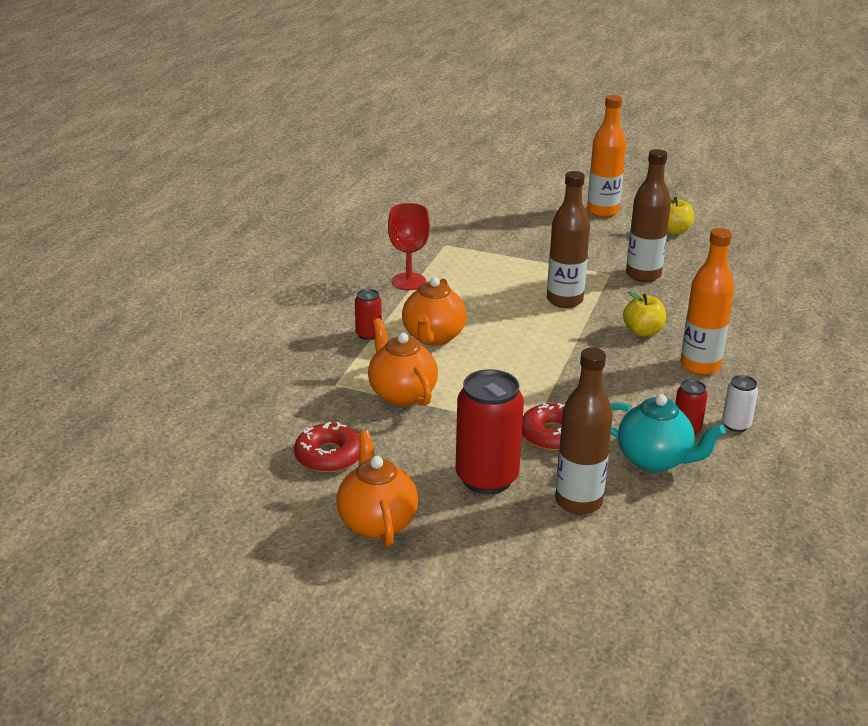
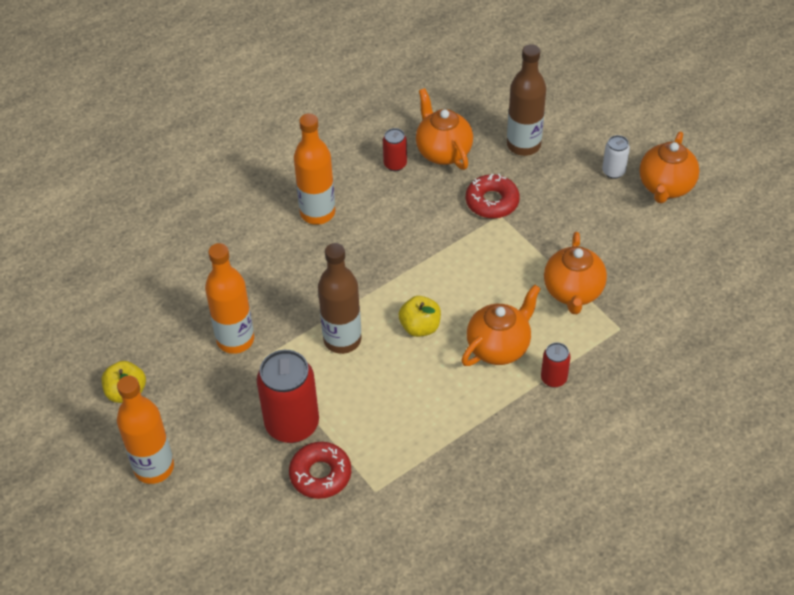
camera: 145 degrees left, 20 degrees up
red donut [294,422,360,473] -> red donut moved to [289,442,351,499]
red goblet [388,203,430,290] -> none
red can [456,369,524,494] -> red can moved to [257,350,319,443]
turquoise teapot [610,394,725,472] -> orange teapot [416,88,473,170]
yellow apple [623,292,666,337] -> yellow apple moved to [399,296,441,337]
brown bottle [626,149,671,282] -> orange bottle [205,243,254,354]
white can [722,375,758,432] -> white can moved to [602,135,630,179]

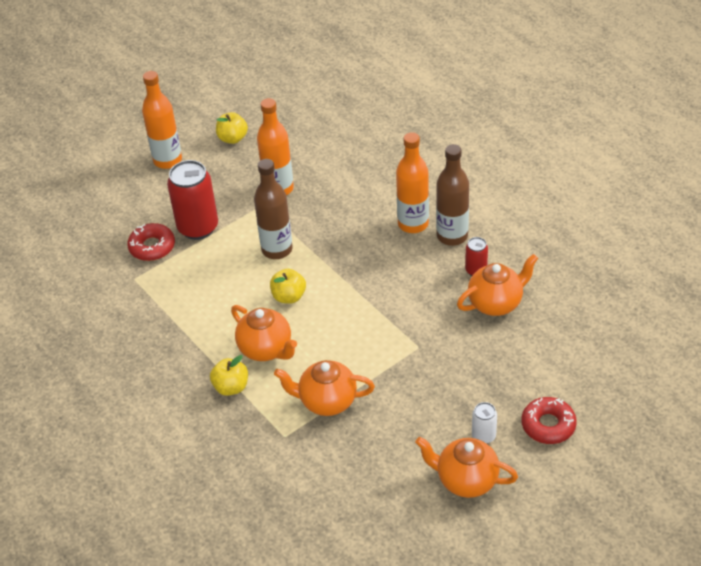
camera: 90 degrees right, 5 degrees down
red donut [466,174,520,219] -> red donut moved to [521,397,577,444]
brown bottle [507,44,546,156] -> brown bottle moved to [436,144,469,246]
red can [541,342,570,388] -> yellow apple [210,355,248,396]

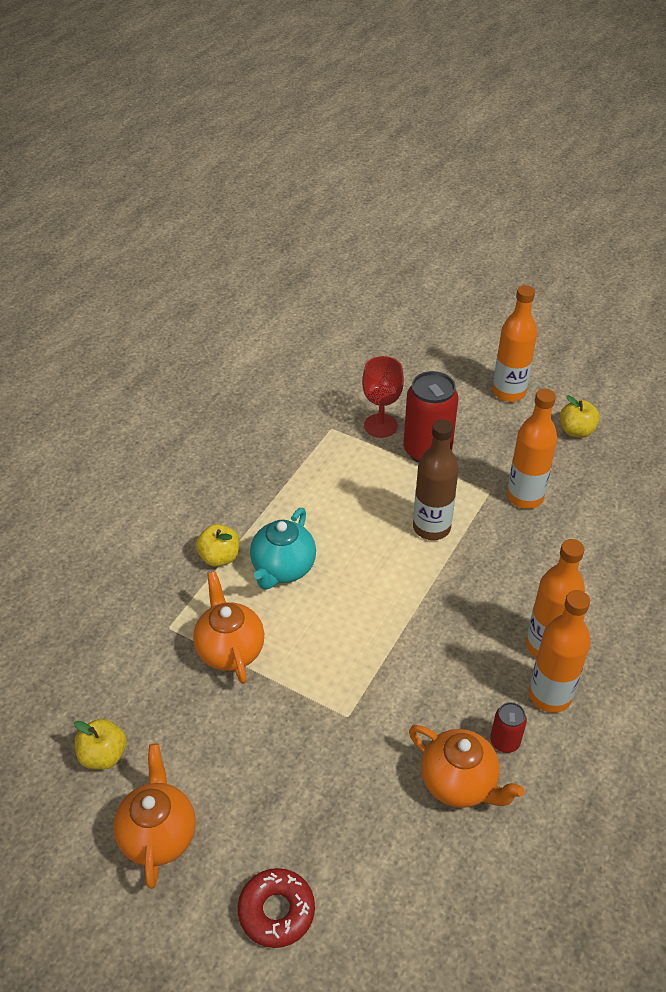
camera: 65 degrees right, 0 degrees up
red donut [127,223,175,261] -> red goblet [362,356,404,438]
orange teapot [231,305,297,361] -> turquoise teapot [250,508,316,590]
yellow apple [270,269,306,304] -> yellow apple moved to [74,719,127,769]
brown bottle [436,144,469,246] -> orange bottle [529,590,591,713]
white can [472,402,497,444] -> none

